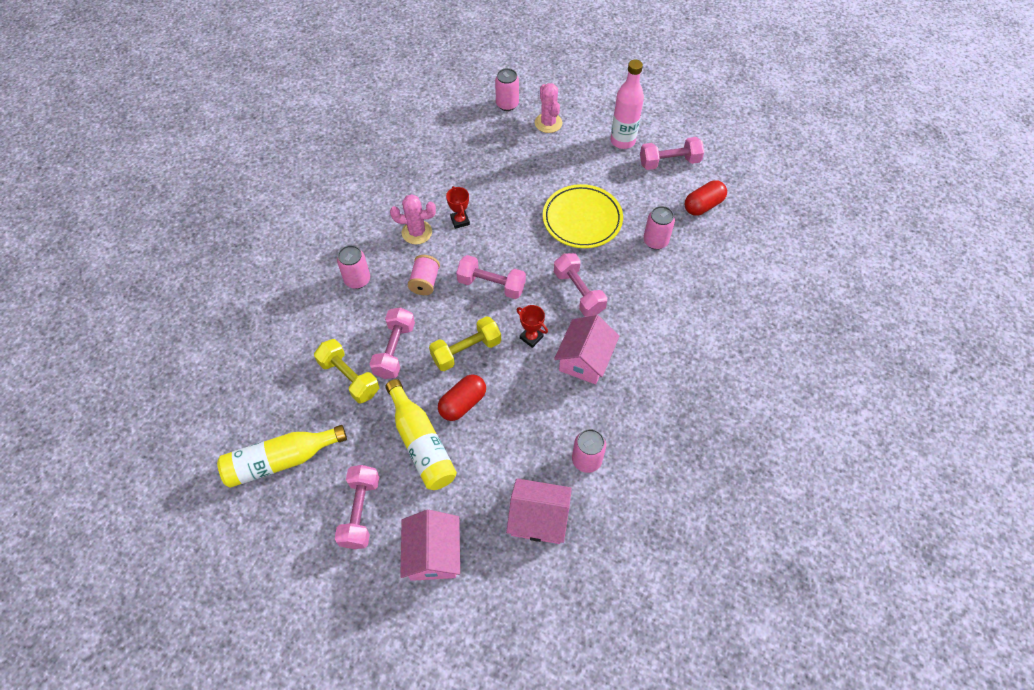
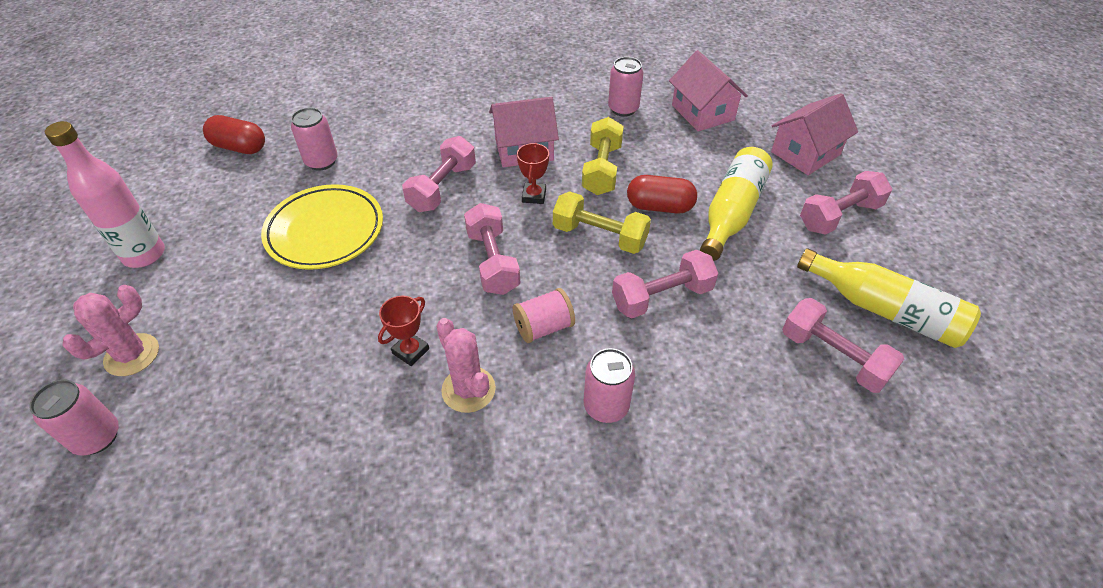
camera: 125 degrees left, 10 degrees down
yellow dumbbell [314,339,379,403] -> yellow dumbbell moved to [582,117,624,195]
pink dumbbell [640,137,704,170] -> pink dumbbell moved to [782,298,904,393]

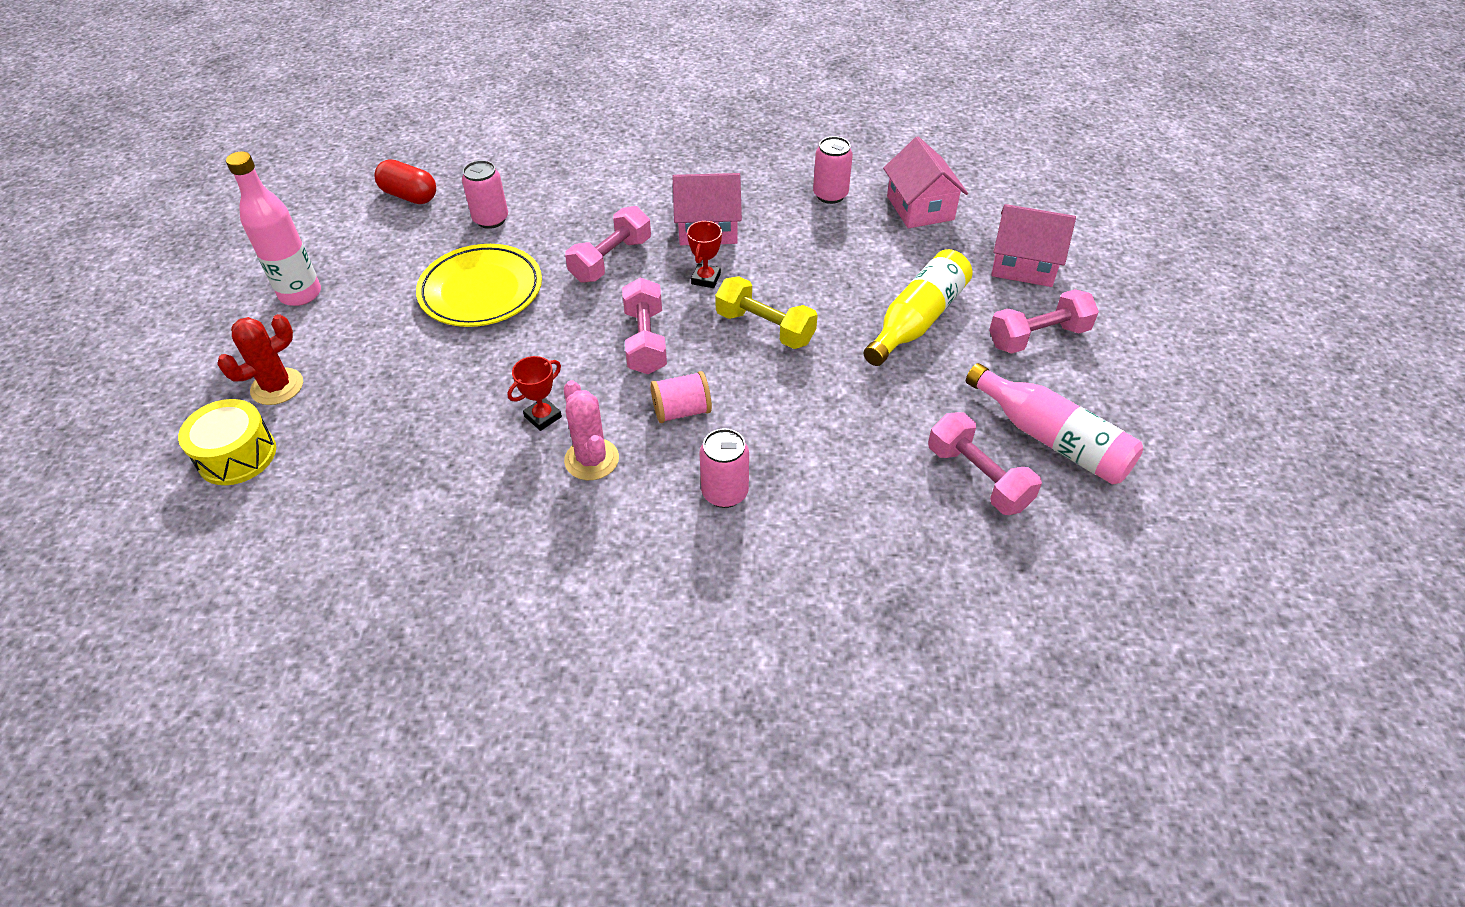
camera: 10 degrees right, 0 degrees up
pink can [29,379,119,456] -> yellow drum [178,399,276,485]
pink cactus [63,285,159,376] -> red cactus [217,314,303,405]
yellow dumbbell [582,117,624,195] -> none
pink dumbbell [612,250,718,318] -> none
red capsule [627,175,697,213] -> none
pink house [771,93,858,175] -> pink house turned 45 degrees clockwise [991,204,1076,287]
yellow bottle [797,248,981,348] -> pink bottle [966,363,1143,485]

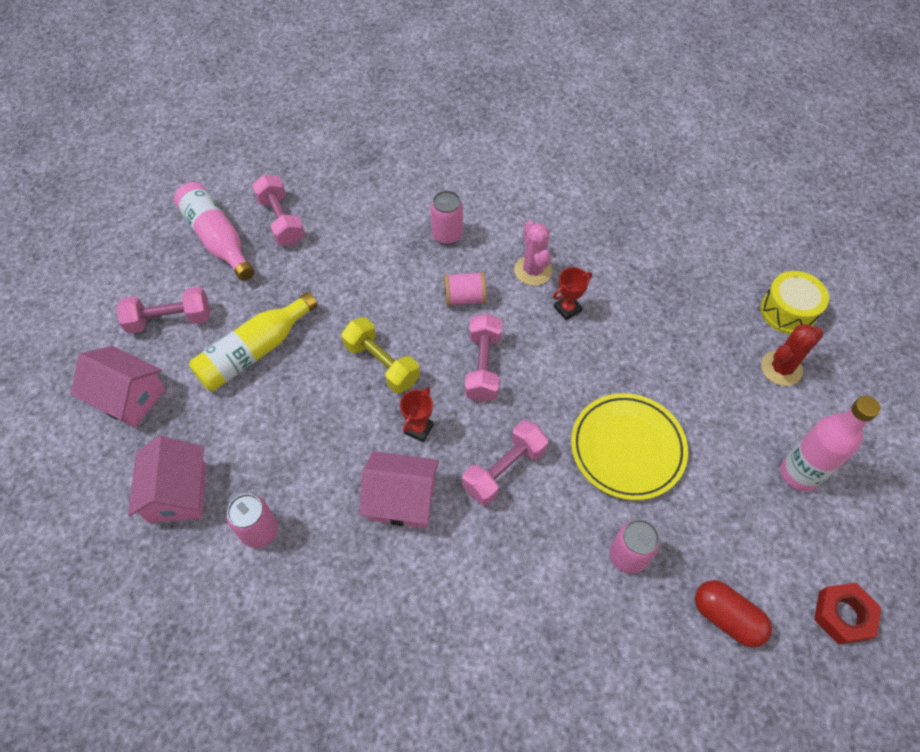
camera: 170 degrees left, 10 degrees up
none -> red nut [814,583,881,645]

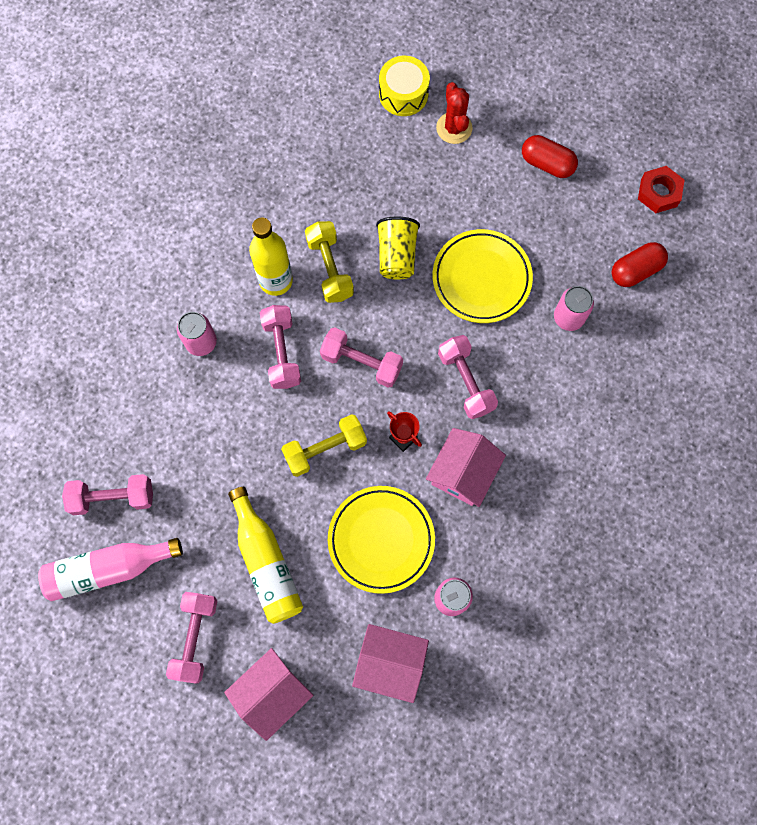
camera: 70 degrees left, 15 degrees up
pink spool [444,271,486,306] -> pink dumbbell [260,305,301,389]
pink cactus [514,221,552,286] -> yellow bottle [249,218,293,296]
red trophy [553,267,592,320] -> yellow dumbbell [305,221,354,303]
pink bottle [781,396,880,491] -> red capsule [522,135,578,178]
none -> yellow plate [328,486,435,594]
none -> yellow cup [376,217,420,280]

